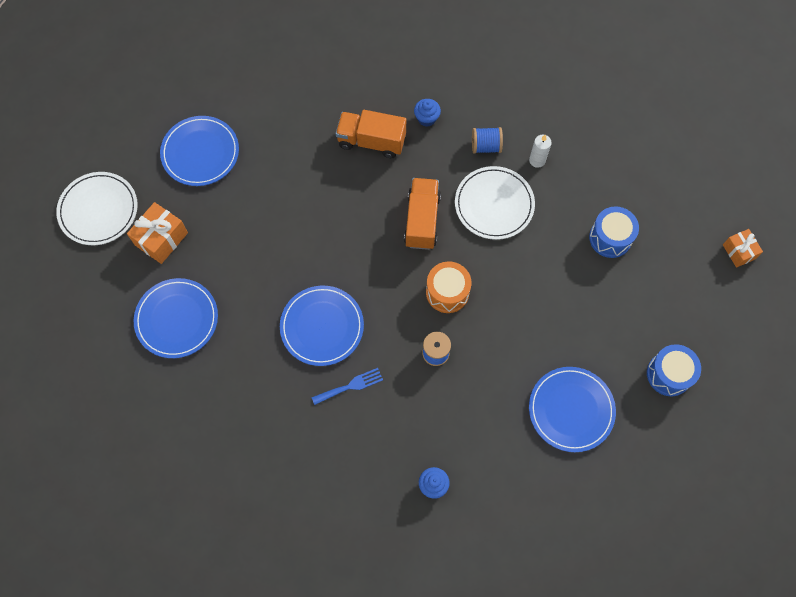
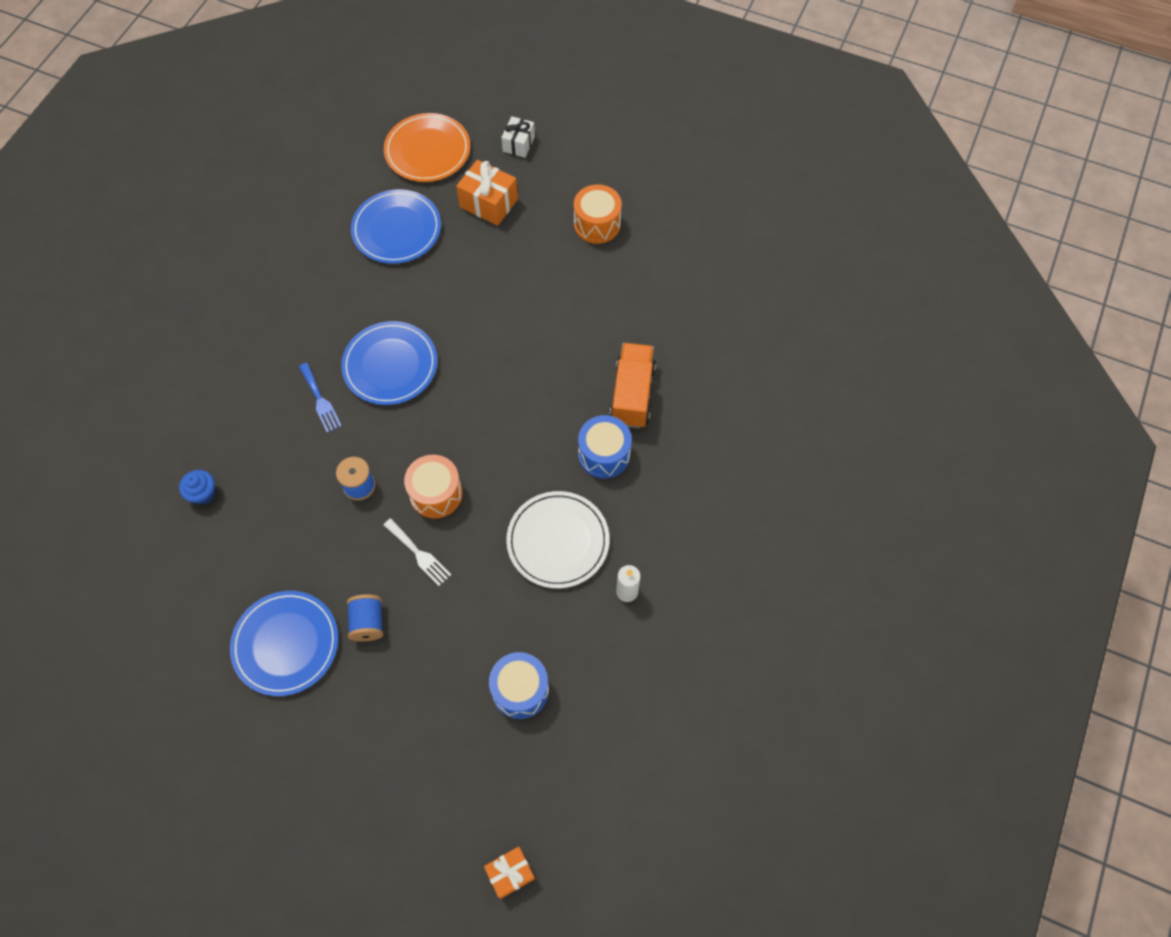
camera: 85 degrees right, 5 degrees down
white plate [56,172,138,245] -> white gift [501,116,535,158]
blue plate [160,116,239,186] -> orange drum [574,184,622,244]
orange truck [404,178,441,250] -> none
blue cupcake [414,99,441,127] -> none
blue spool [472,127,503,154] -> blue spool moved to [347,594,383,642]
blue drum [647,344,701,396] -> blue drum moved to [578,415,632,478]
none -> orange plate [384,113,470,182]
none -> white fork [384,518,451,586]

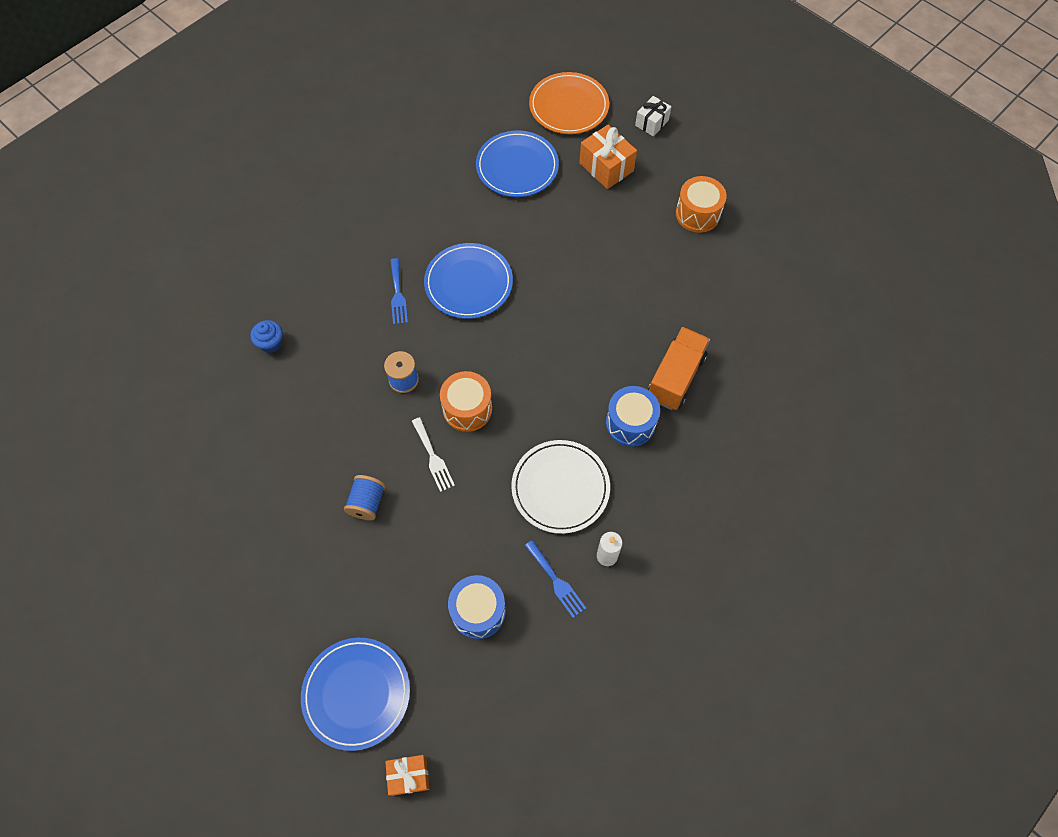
camera: 20 degrees right, 0 degrees up
blue plate [230,591,338,696] -> blue plate moved to [301,638,410,751]
none -> blue fork [525,540,586,618]

